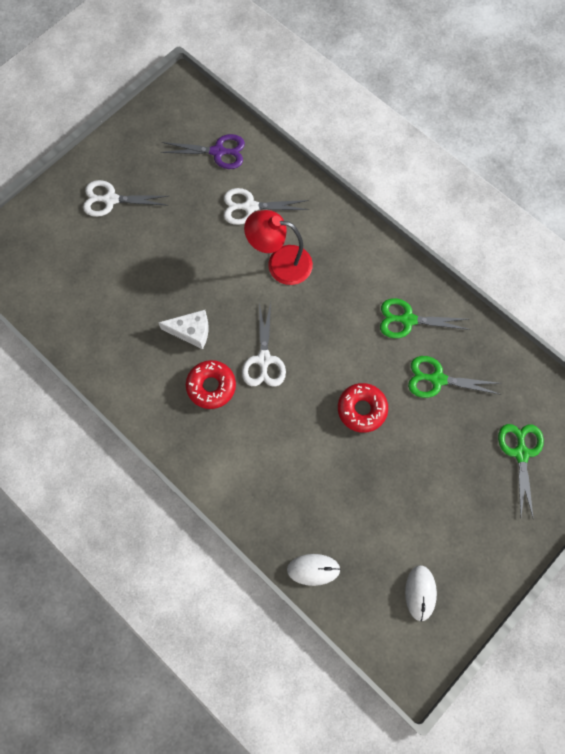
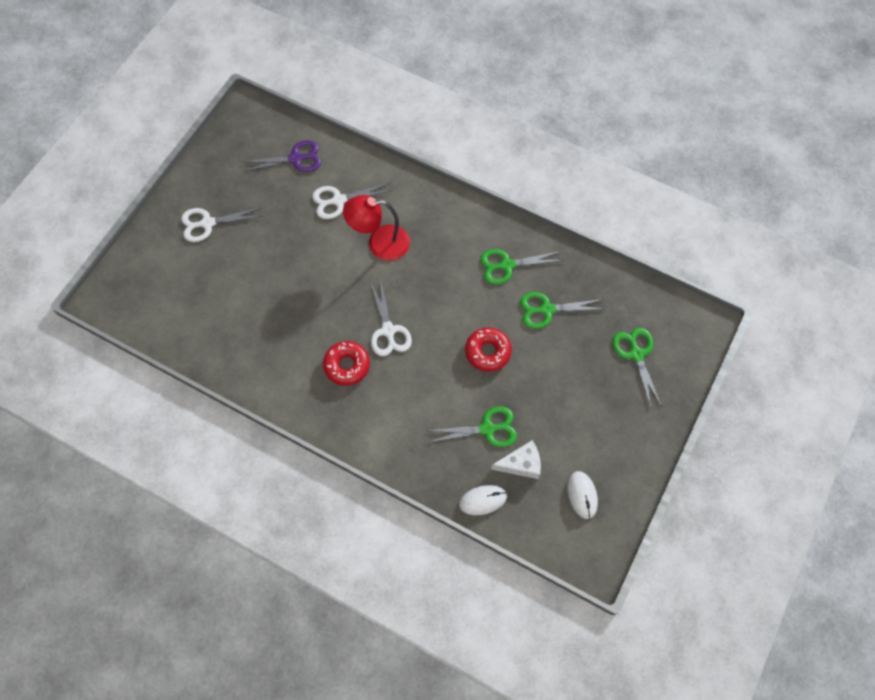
camera: 15 degrees left, 5 degrees down
white cheese [158,310,209,349] -> white cheese moved to [491,440,541,479]
none -> green scissors [428,406,517,447]

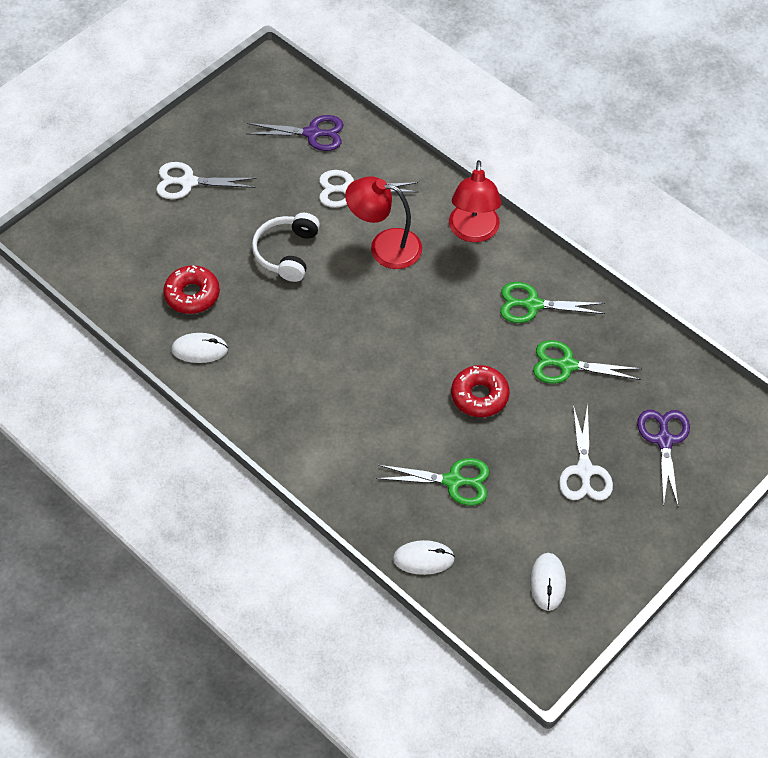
camera: 15 degrees right, 10 degrees down
red donut [323,341,370,386] -> red donut moved to [163,265,220,314]
white scissors [370,282,412,356] -> white scissors moved to [559,404,613,500]
white cheese [491,440,541,479] -> none
green scissors [612,328,662,408] -> purple scissors [637,410,690,507]
none -> white mouse [171,333,228,363]
none -> white headphones [252,213,320,282]
none -> red lamp [449,160,502,242]

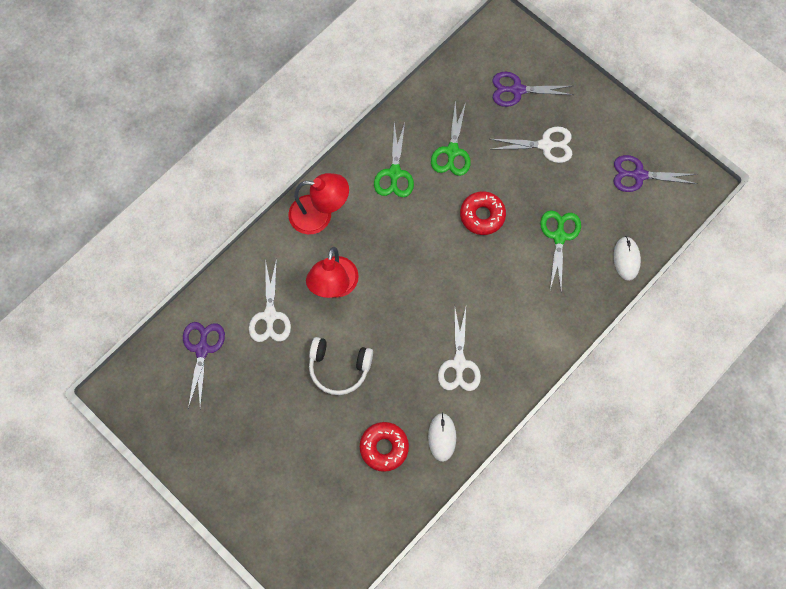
camera: 90 degrees left, 15 degrees up
white scissors [156,162,257,199] -> white scissors moved to [438,308,481,391]
white mouse [530,553,566,611] -> purple scissors [613,155,697,192]

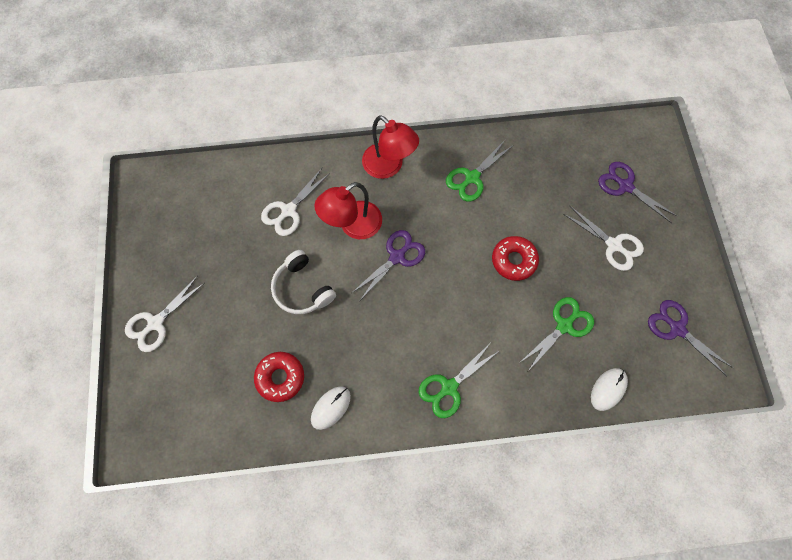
camera: 40 degrees right, 0 degrees up
purple scissors [183,322,225,408] -> purple scissors moved to [352,230,425,300]
green scissors [431,100,471,176] -> green scissors moved to [419,345,499,418]
white scissors [438,308,481,391] -> white scissors moved to [125,276,204,352]

